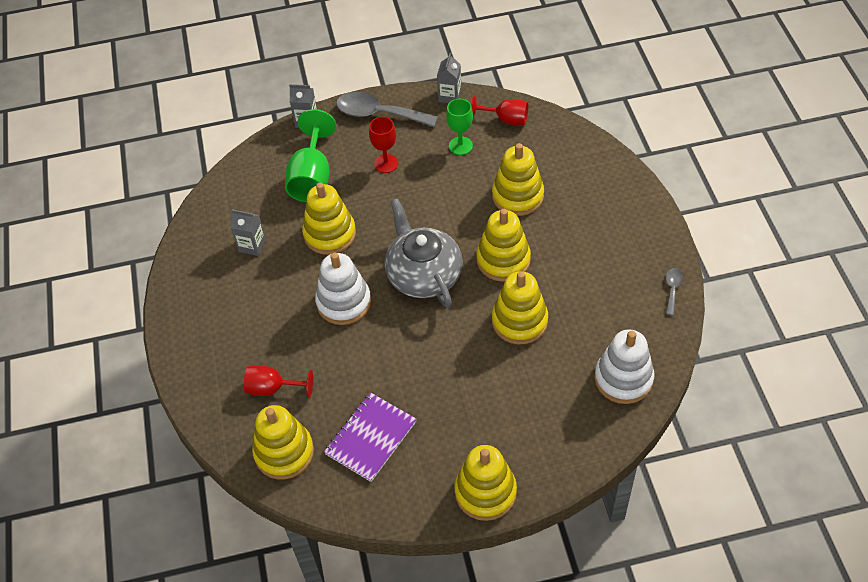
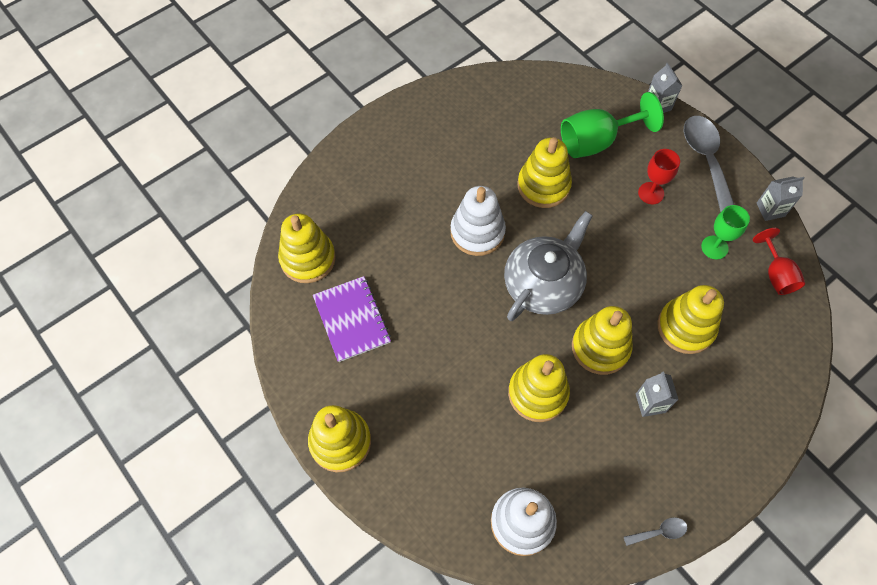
camera: 60 degrees right, 10 degrees up
grey carton [231,209,266,256] -> grey carton moved to [636,372,679,417]
red goblet [244,365,313,398] -> none
purple notebook [324,392,417,482] -> purple notebook turned 60 degrees clockwise [313,276,391,362]

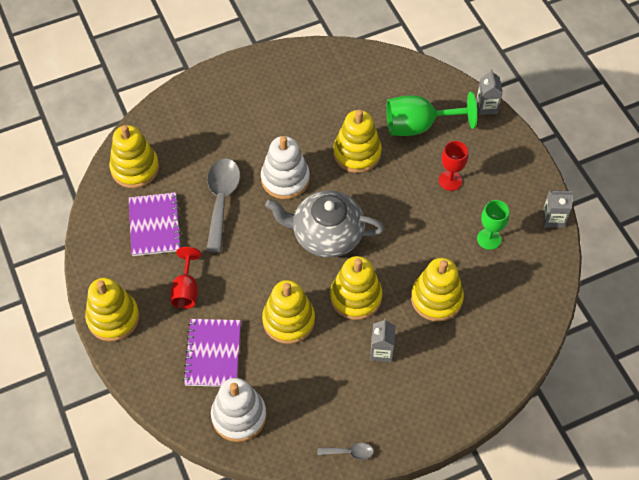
camera: 15 degrees right, 5 degrees down
grey teapot [504,211,593,321] -> grey teapot turned 135 degrees counterclockwise [265,190,384,258]
grey spoon [684,116,734,212] -> grey spoon moved to [206,158,240,252]
red goblet [753,228,805,295] -> red goblet moved to [170,247,201,309]
none -> purple notebook [183,319,241,387]

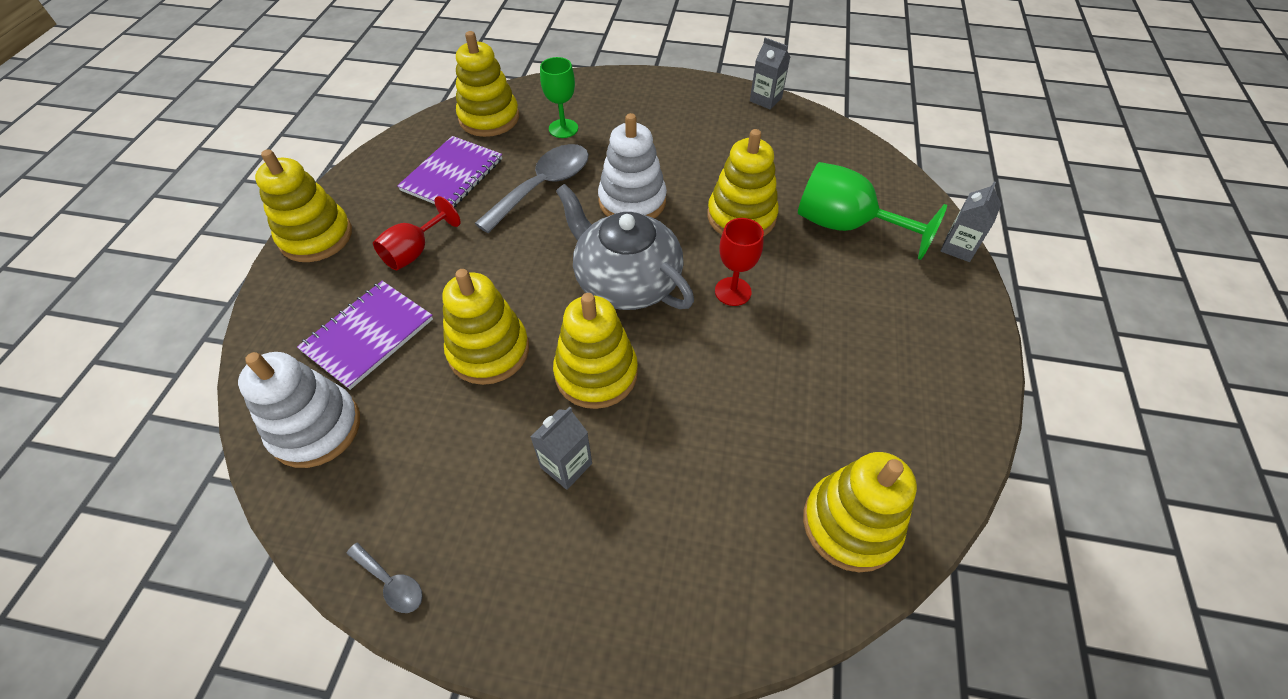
camera: 35 degrees right, 5 degrees down
yellow stacking toy [411,258,464,322] -> yellow stacking toy moved to [803,452,917,572]
red goblet [439,141,468,191] -> red goblet moved to [715,218,764,306]
green goblet [477,200,509,250] -> green goblet moved to [540,57,578,138]
grey carton [542,190,574,228] -> grey carton moved to [750,38,790,109]

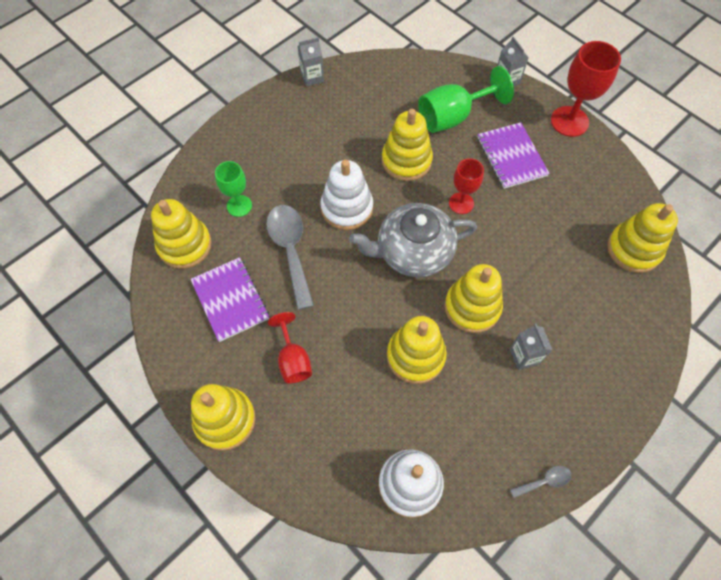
camera: 55 degrees left, 10 degrees up
purple notebook [297,281,433,390] -> purple notebook moved to [477,122,550,189]
none -> red goblet [551,41,621,137]

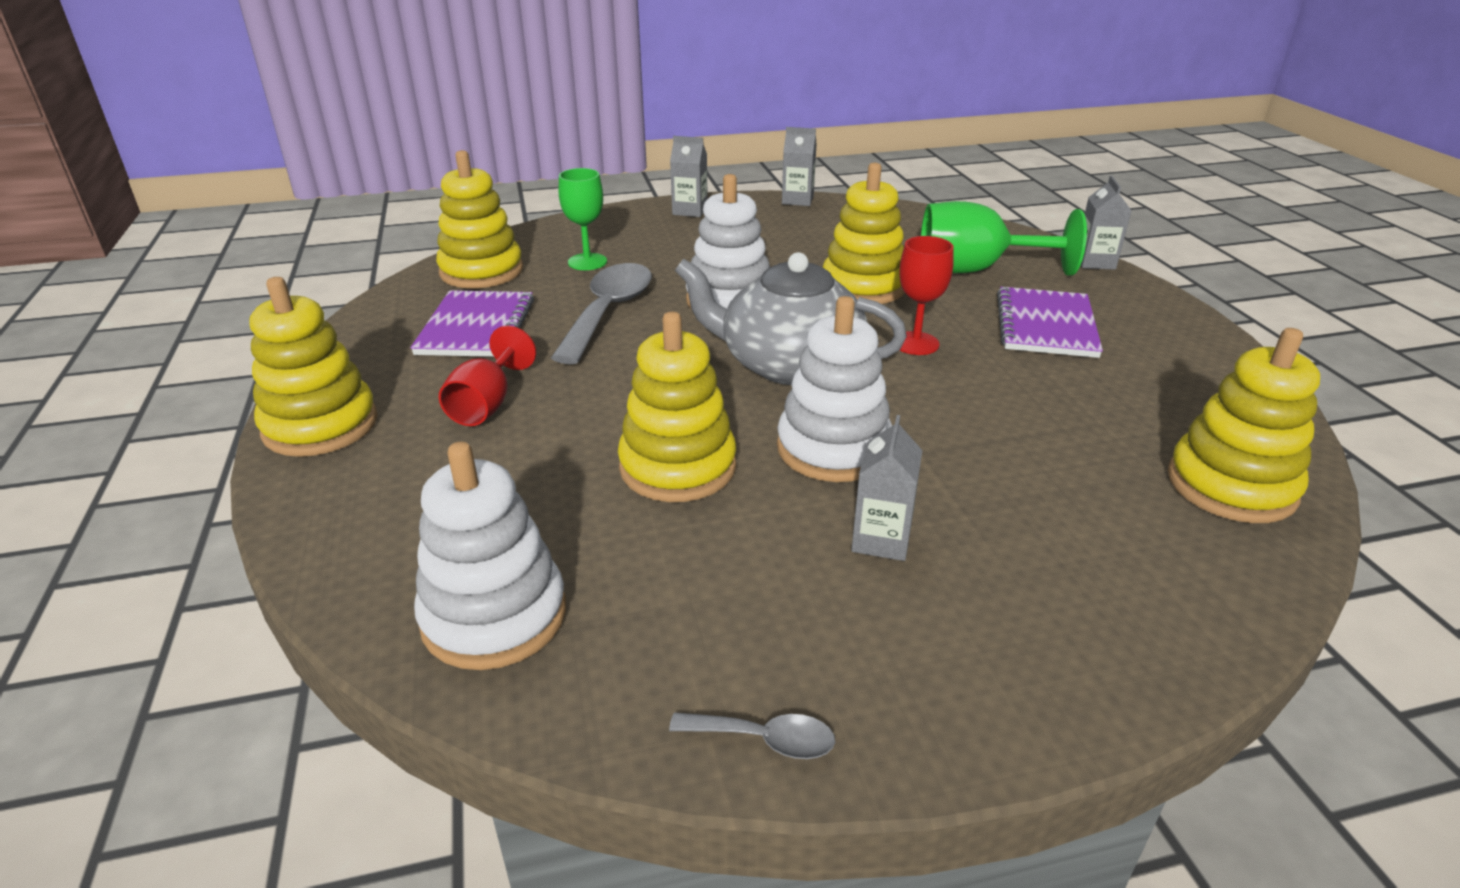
camera: 30 degrees right, 30 degrees down
yellow stacking toy [444,264,503,333] -> white stacking toy [777,296,892,482]
red goblet [551,41,621,137] -> none
none -> grey carton [670,136,708,217]

